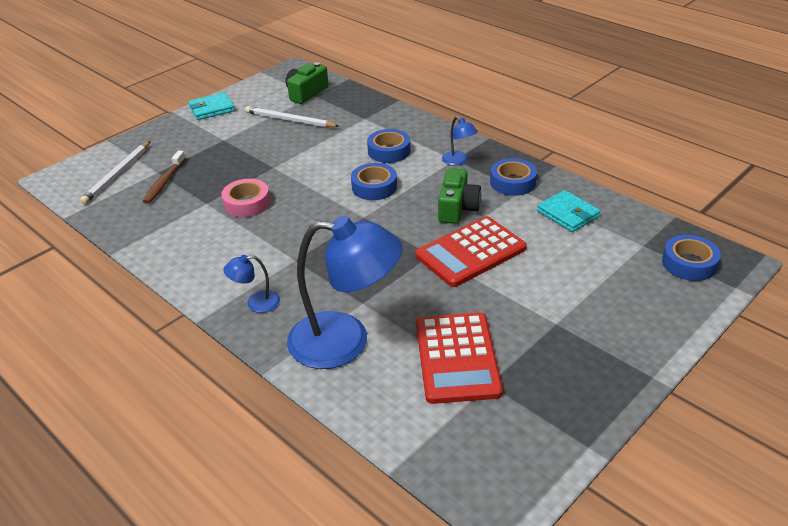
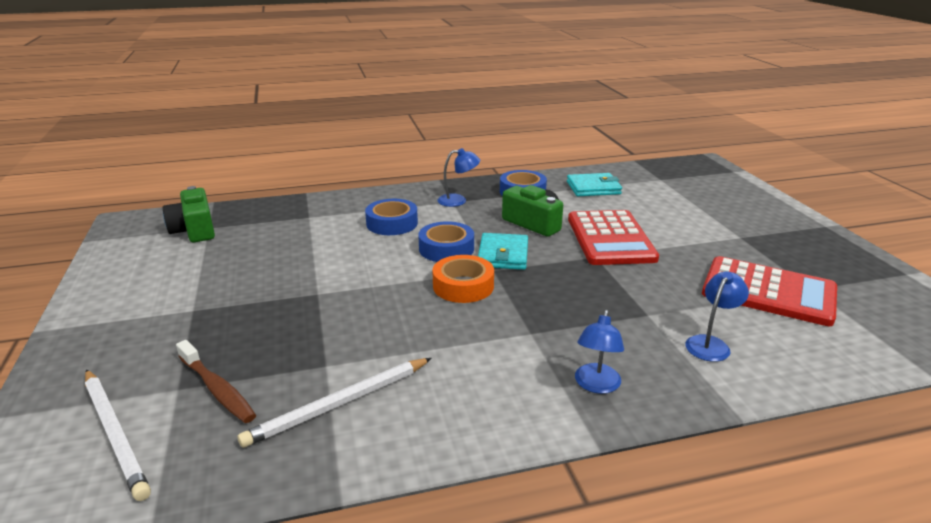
camera: 60 degrees left, 10 degrees down
turquoise wallet [188,92,235,120] -> turquoise wallet moved to [478,233,528,270]
pink tape [222,179,270,217] -> none
white pencil [245,106,339,127] -> white pencil moved to [238,358,432,448]
blue lamp [287,216,402,369] -> blue lamp [685,272,749,362], size x0.43
blue tape [662,235,721,281] -> none
none -> orange tape [432,255,494,303]

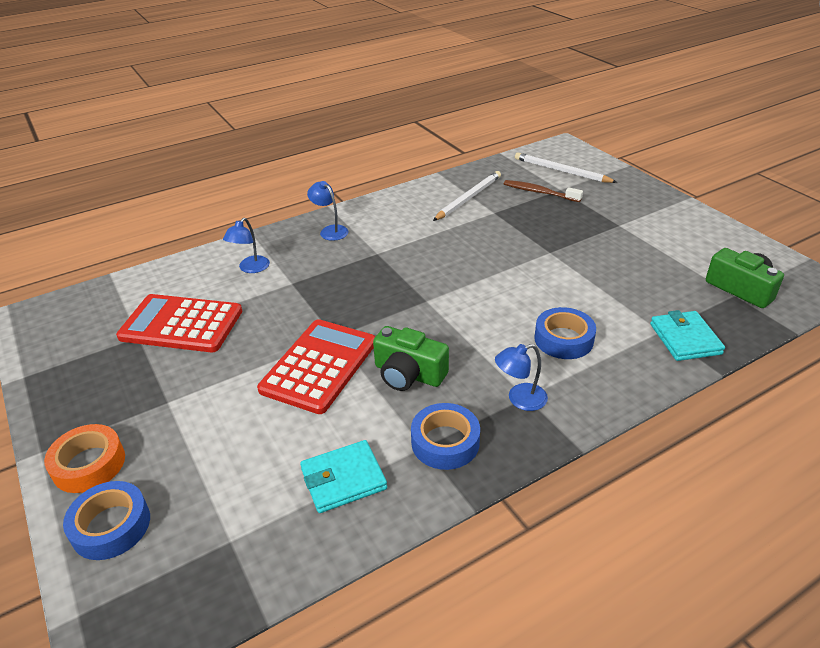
camera: 165 degrees right, 10 degrees up
blue tape [418,221,474,262] -> blue tape moved to [63,481,150,560]
orange tape [432,255,494,303] -> orange tape moved to [44,424,125,493]
turquoise wallet [478,233,528,270] -> turquoise wallet moved to [650,310,725,361]
red calculator [568,210,659,265] -> red calculator turned 45 degrees clockwise [257,319,376,414]
blue lamp [575,310,624,394] -> blue lamp turned 45 degrees counterclockwise [307,181,349,241]

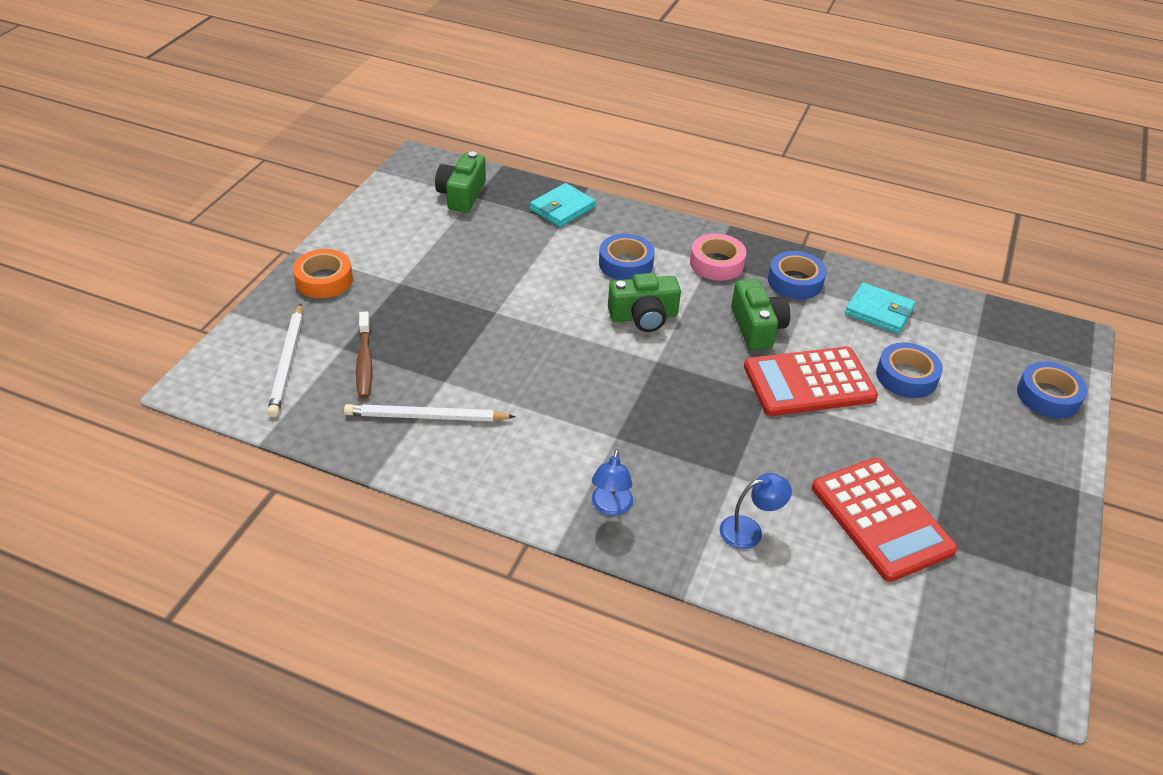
camera: 130 degrees left, 5 degrees up
orange tape [44,424,125,493] -> orange tape moved to [293,249,353,298]
blue lamp [495,344,548,411] -> pink tape [690,234,746,281]
none -> green camera [608,273,681,332]
none -> blue tape [876,342,943,398]

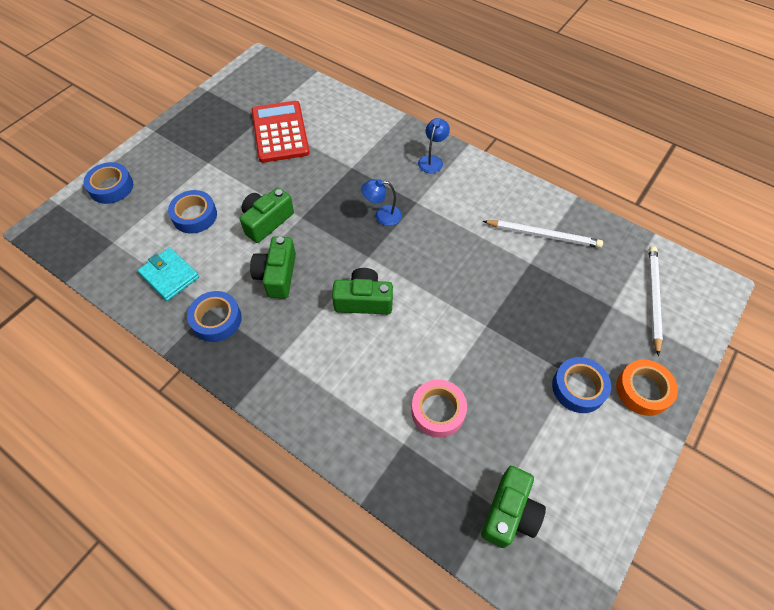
camera: 165 degrees left, 15 degrees up
brown toothbrush [356,312,372,399] -> none
turquoise wallet [530,183,596,227] -> none
blue tape [599,234,655,280] -> blue tape moved to [552,357,611,413]
pink tape [690,234,746,281] -> pink tape moved to [411,379,467,438]
blue lamp [719,473,792,549] -> blue lamp moved to [361,179,402,226]
red calculator [744,346,878,416] -> green camera [240,187,294,243]

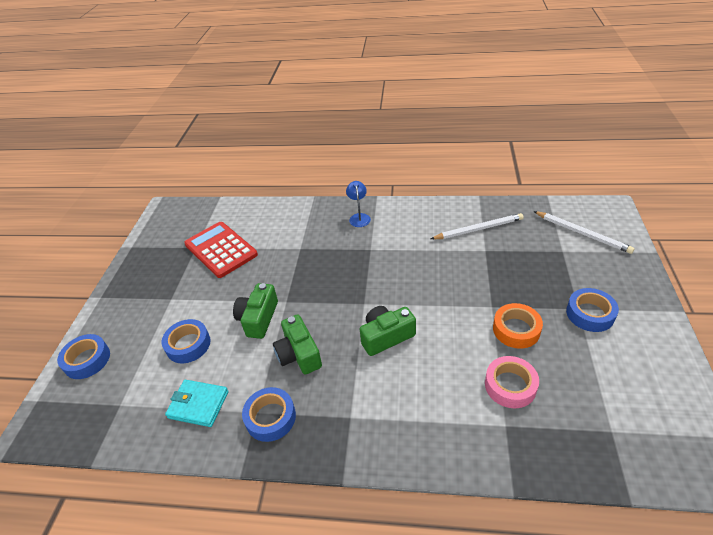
camera: 25 degrees left, 15 degrees down
blue lamp [361,179,402,226] -> none
green camera [481,466,546,548] -> none
orange tape [616,359,678,416] -> orange tape moved to [493,303,543,349]
white pencil [649,246,663,356] -> white pencil turned 150 degrees clockwise [534,211,635,254]

